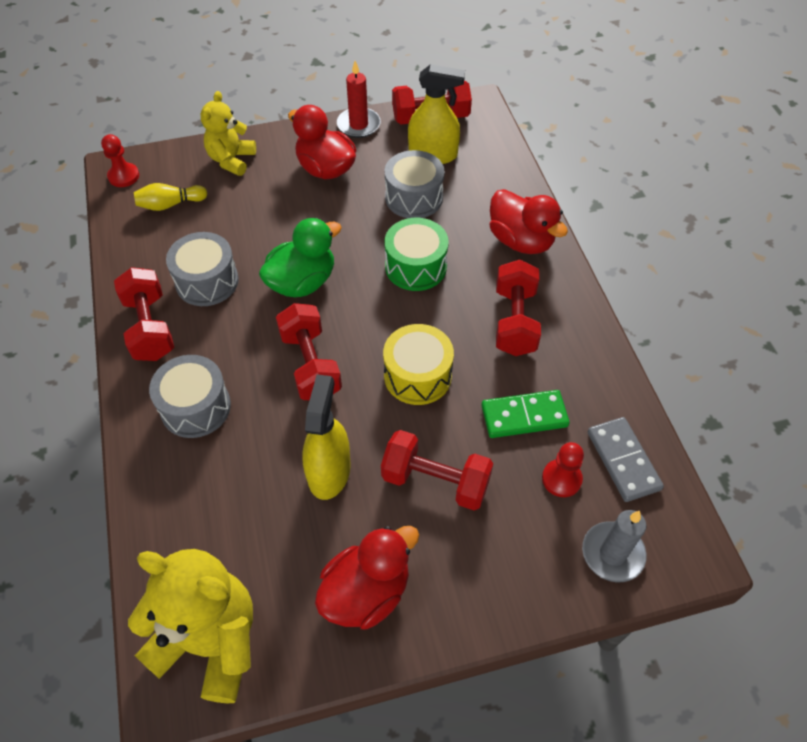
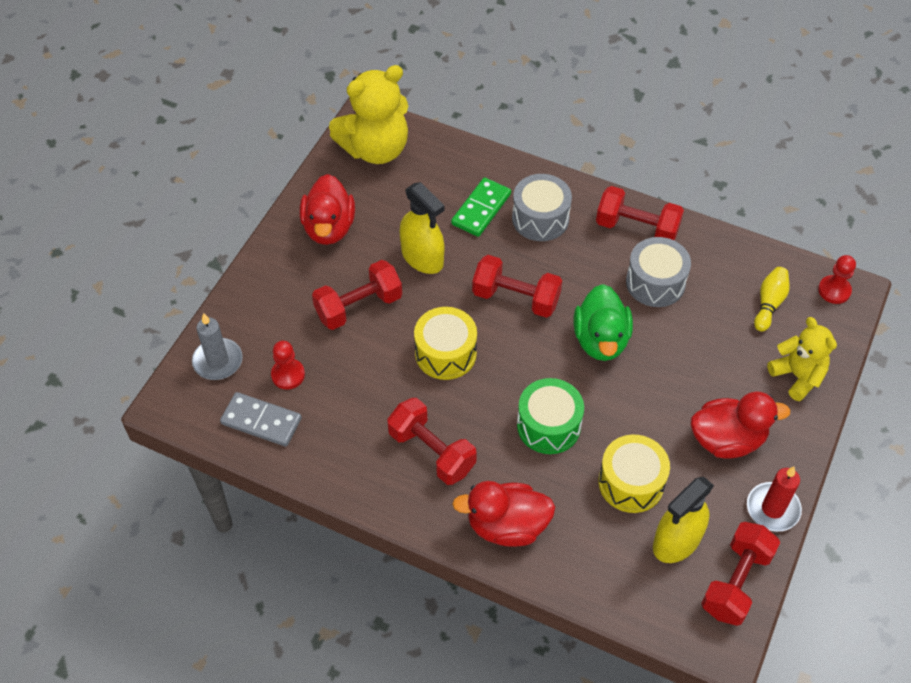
camera: 130 degrees right, 0 degrees up
grey drum [385,150,445,218] -> yellow drum [598,435,670,513]
green domino [481,390,570,438] -> green domino moved to [451,177,511,237]

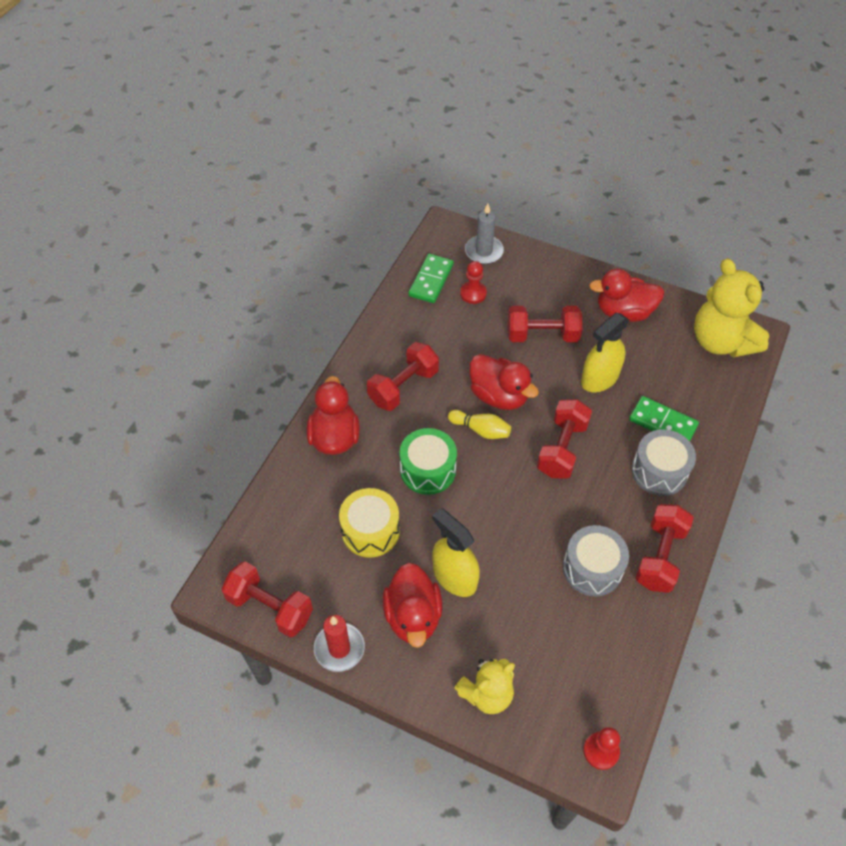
camera: 90 degrees right, 0 degrees up
grey domino [220,392,302,447] -> green domino [409,254,454,303]
red dumbbell [312,260,402,330] -> red dumbbell turned 60 degrees counterclockwise [508,306,582,342]
yellow drum [414,307,477,380] -> red duck [469,354,539,410]
green duck [573,284,633,361] -> none
yellow spray bottle [653,477,714,563] -> yellow spray bottle moved to [432,508,480,597]
yellow bowling pin [754,267,790,332] -> yellow bowling pin moved to [448,410,511,439]

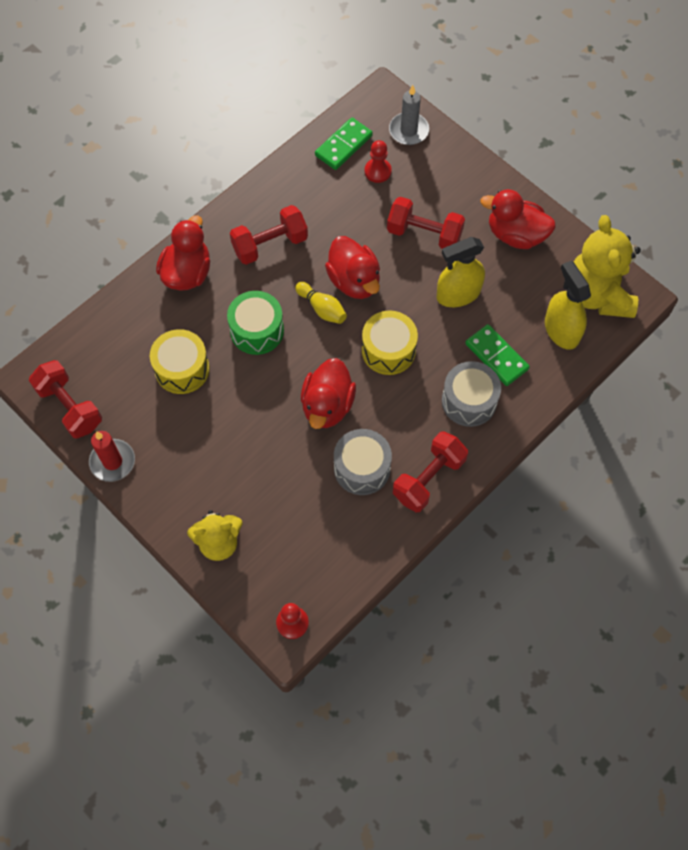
camera: 20 degrees right, 10 degrees up
red duck [383,563,442,648] -> red duck moved to [301,358,356,429]
yellow spray bottle [432,508,480,597] -> yellow spray bottle moved to [545,261,591,350]
red dumbbell [537,399,592,479] -> yellow drum [362,310,418,375]

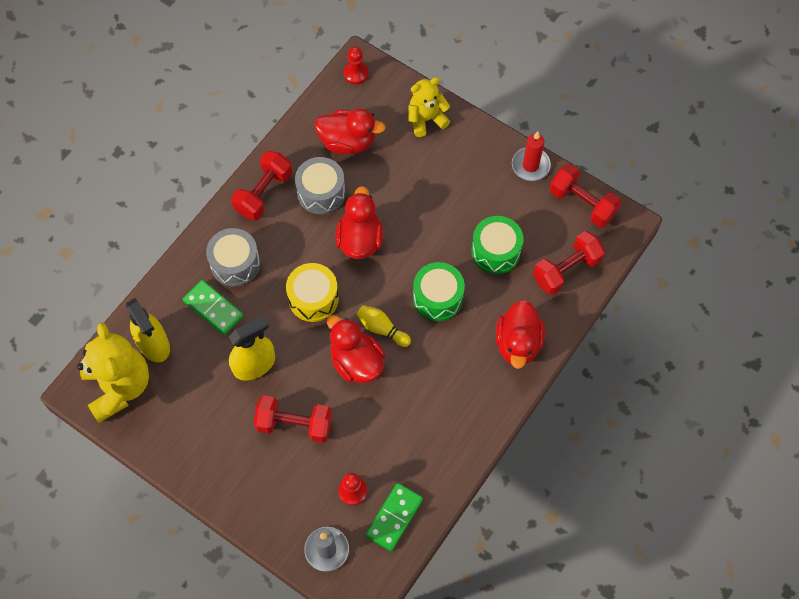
camera: 170 degrees right, 0 degrees up
yellow drum [150,329,210,394] -> green drum [471,216,524,274]
red dumbbell [230,205,308,265] -> red dumbbell moved to [533,231,605,295]
red duck [480,189,556,249] -> red duck moved to [315,109,386,154]

